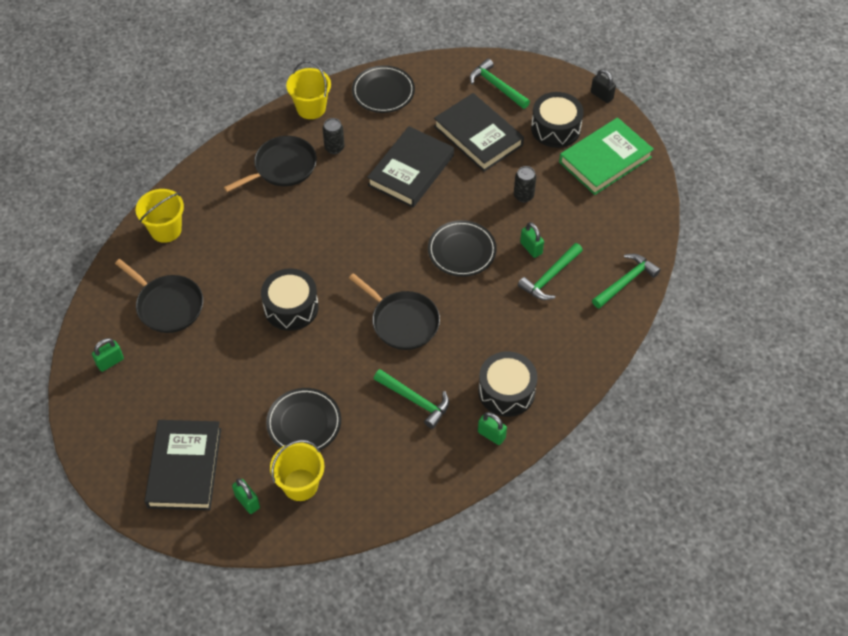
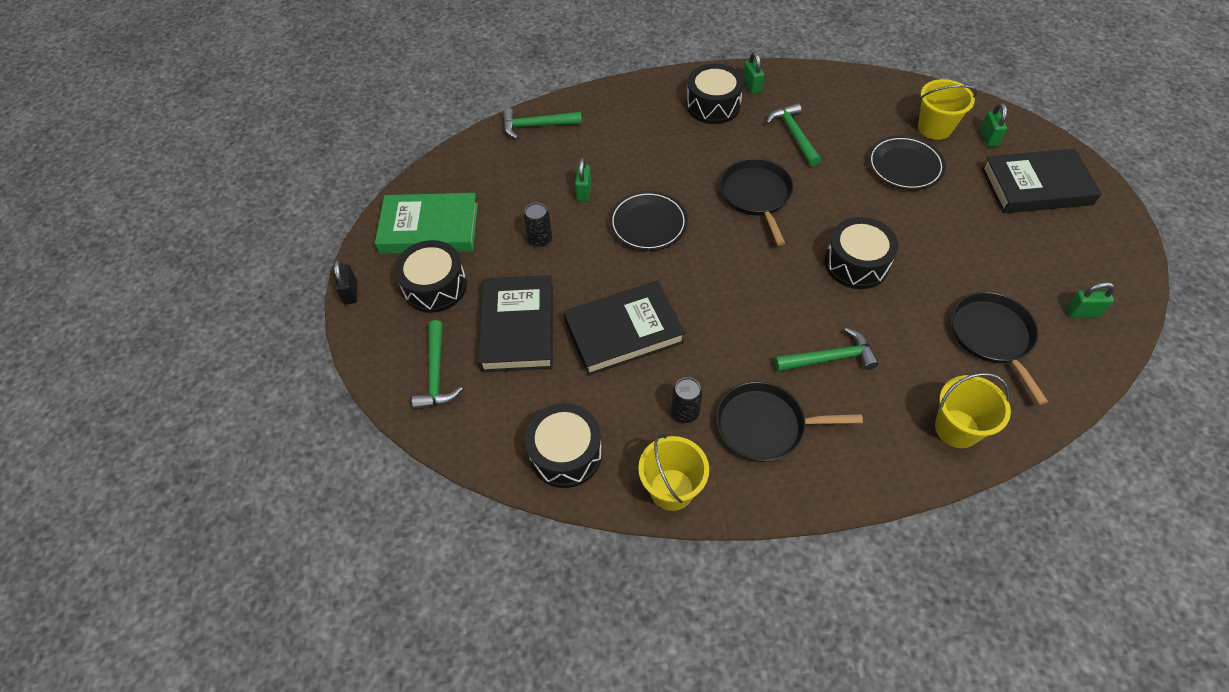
camera: 140 degrees left, 0 degrees up
black book [144,420,221,510] -> black book turned 45 degrees clockwise [981,148,1102,213]
black plate [352,65,415,113] -> black drum [525,403,602,488]
green hammer [518,243,583,300] -> green hammer moved to [774,328,879,371]

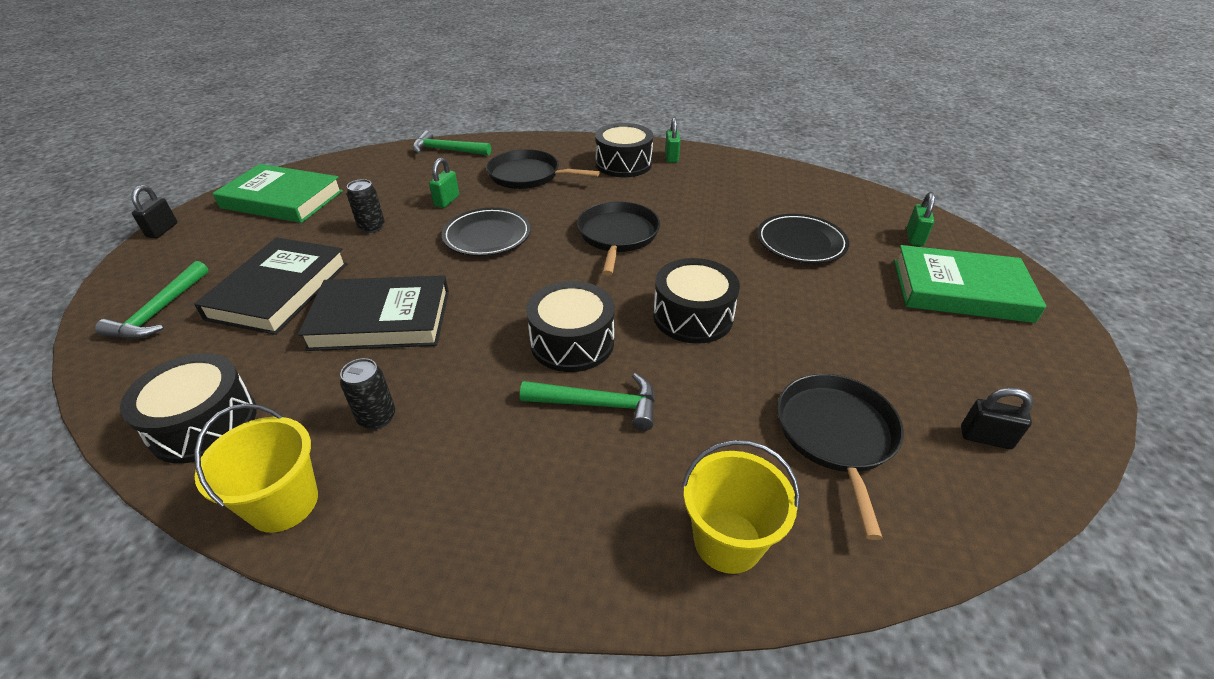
camera: 15 degrees right, 15 degrees down
black drum [395,240,467,313] -> black drum moved to [526,281,614,372]
black pan [716,381,863,462] -> black pan moved to [486,149,600,189]
green hammer [766,103,821,167] -> none
yellow bucket [918,79,977,140] -> none
black book [981,148,1102,213] -> green book [894,245,1046,323]
green padlock [1066,282,1115,317] -> black padlock [961,388,1034,450]

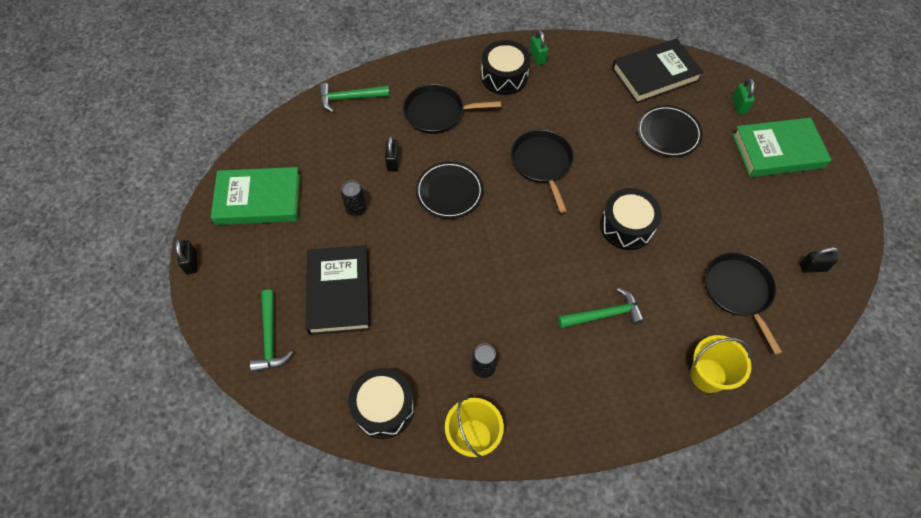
camera: 20 degrees left, 20 degrees up
black book [298,275,449,351] -> black book moved to [612,38,704,103]
green padlock [429,158,459,208] -> black padlock [385,136,399,172]
black drum [526,281,614,372] -> none

